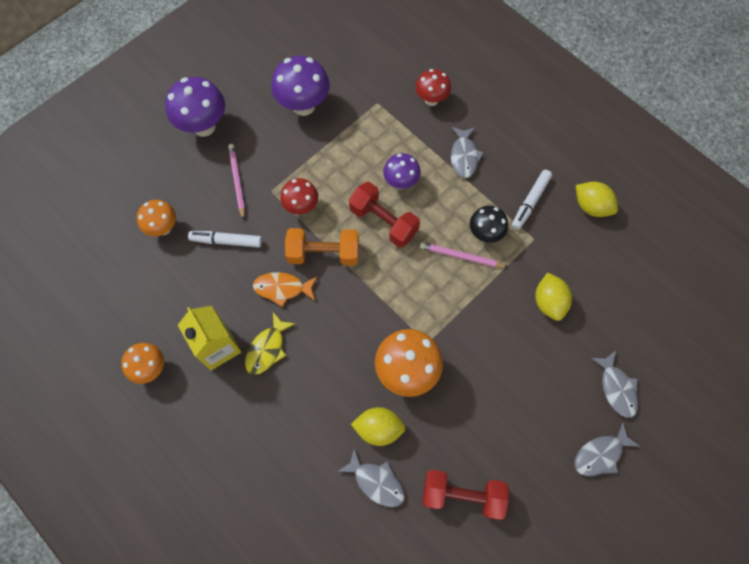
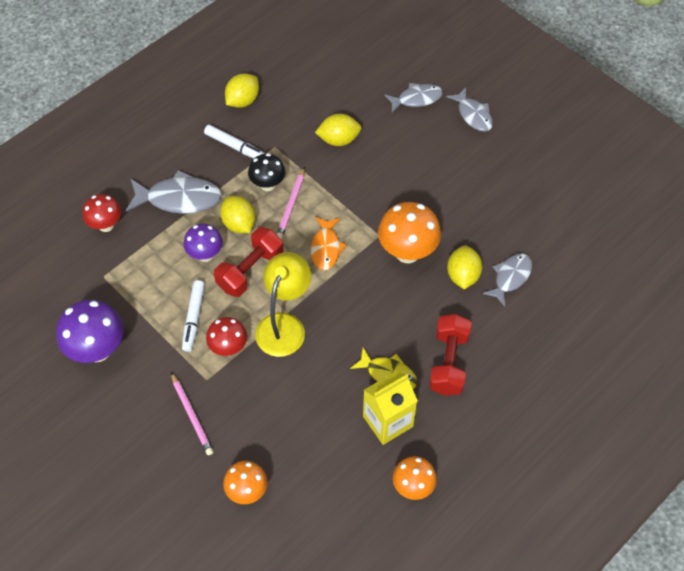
camera: 90 degrees left, 10 degrees down
purple mushroom [165,77,225,137] -> none
white marker [188,231,262,247] -> white marker moved to [182,280,205,352]
pink pencil [228,144,245,220] -> pink pencil turned 105 degrees counterclockwise [171,372,214,456]
orange fish [253,272,317,307] -> orange fish moved to [311,217,347,270]
orange dumbbell [285,228,359,266] -> yellow lamp [255,252,311,357]
red dumbbell [422,470,509,520] -> red dumbbell moved to [429,314,472,396]
grey fish [451,127,484,178] -> grey fish [126,170,222,214], size x1.53
none -> yellow lemon [220,196,256,233]

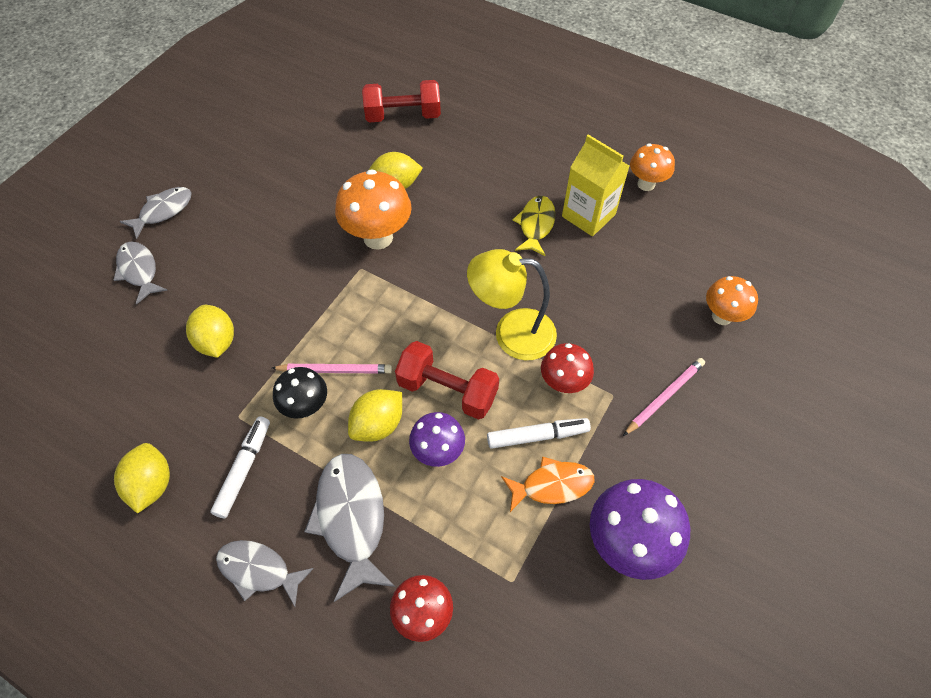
camera: 105 degrees left, 0 degrees up
yellow lemon [225,74,259,108] -> yellow lemon turned 60 degrees clockwise [114,443,170,514]
orange fish [311,217,347,270] -> orange fish moved to [501,457,594,512]
red dumbbell [429,314,472,396] -> red dumbbell moved to [362,80,441,123]
grey fish [483,253,532,307] -> grey fish moved to [216,540,314,607]

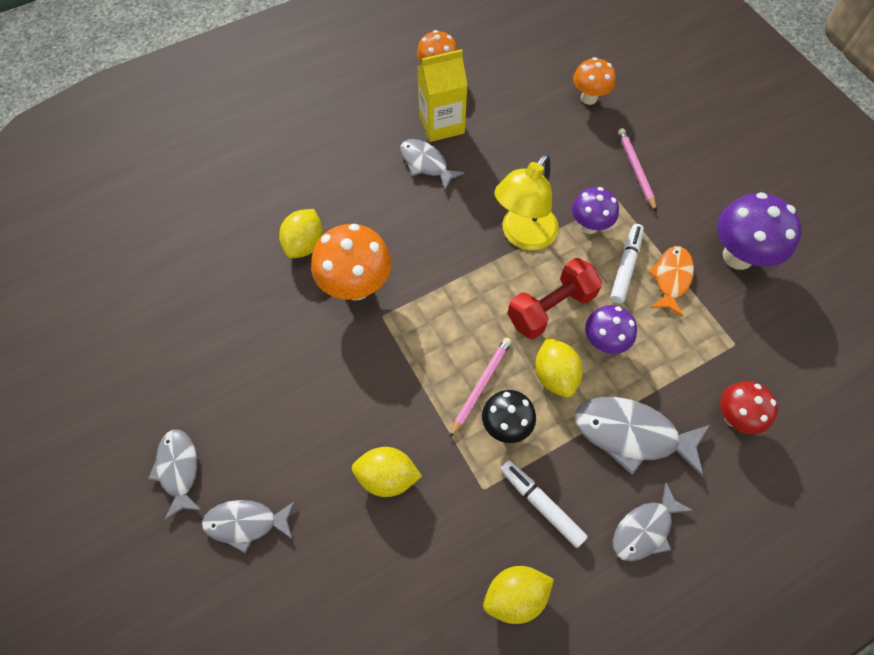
camera: 60 degrees left, 5 degrees up
yellow lemon [114,443,170,514] -> yellow lemon turned 45 degrees counterclockwise [483,566,554,624]
red dumbbell [362,80,441,123] -> none
yellow fish [513,196,556,256] -> grey fish [400,139,465,190]
red mushroom [541,343,594,393] -> purple mushroom [572,187,619,234]

